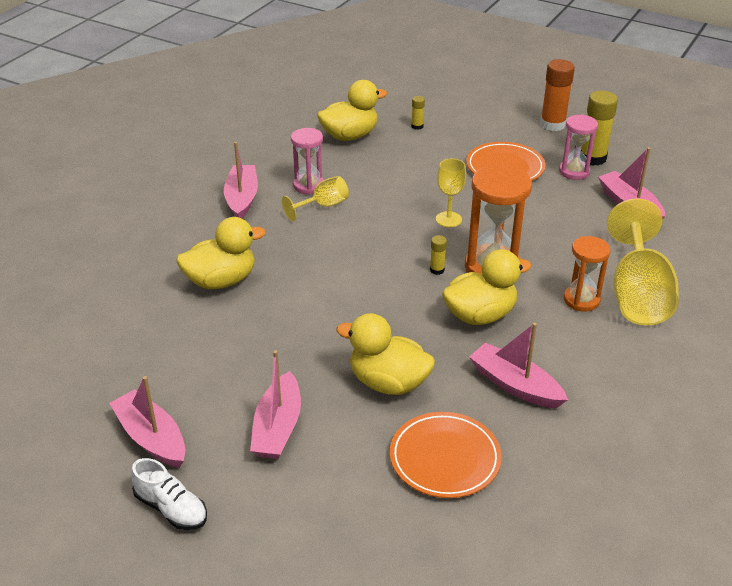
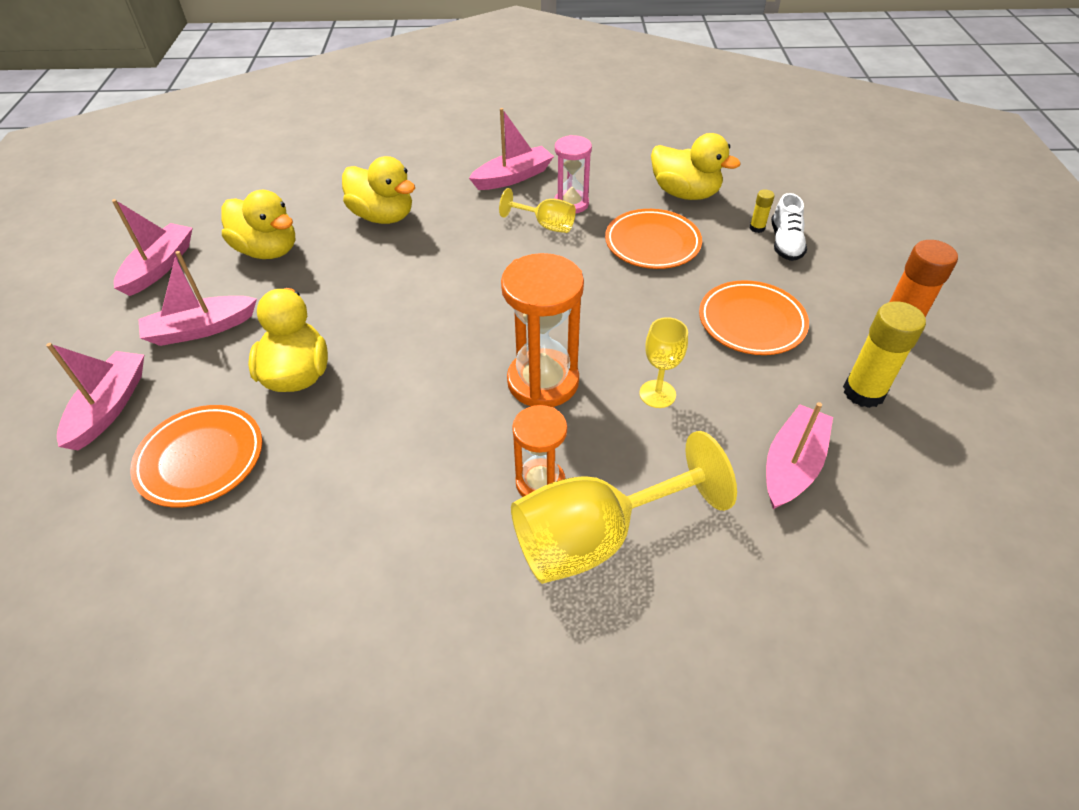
camera: 60 degrees right, 10 degrees up
white shoe [131,458,207,530] -> white shoe moved to [771,193,807,261]
yellow glue stick [430,235,447,275] -> none
yellow goblet [436,159,466,227] -> yellow goblet moved to [640,317,688,408]
yellow duck [442,249,531,325] -> yellow duck moved to [221,190,295,259]
pink boat [469,323,568,408] -> pink boat moved to [46,343,144,450]
pink hourglass [559,114,598,180] -> none
none -> orange plate [605,209,702,269]

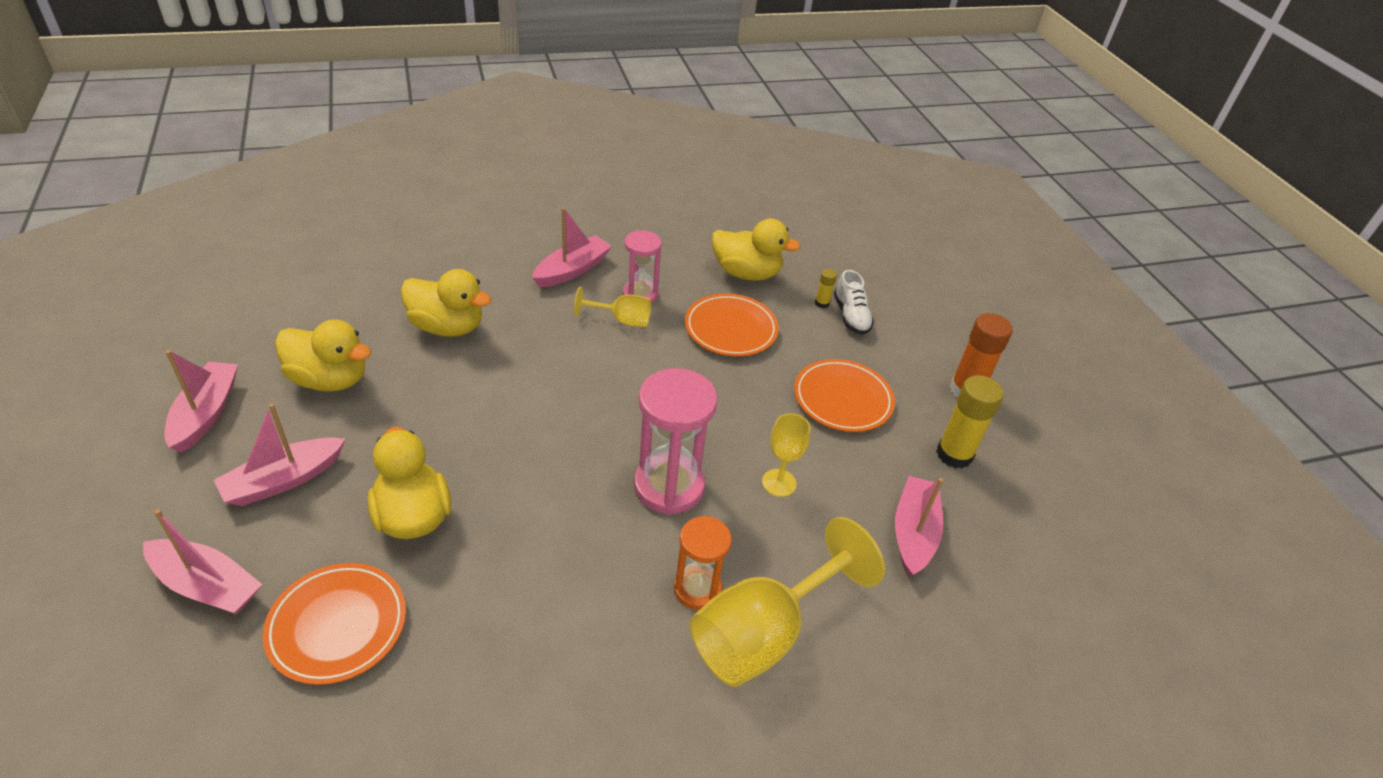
camera: 20 degrees left, 5 degrees down
pink boat [46,343,144,450] -> pink boat turned 120 degrees clockwise [143,509,262,614]
orange hourglass [501,253,584,407] -> pink hourglass [634,368,718,515]

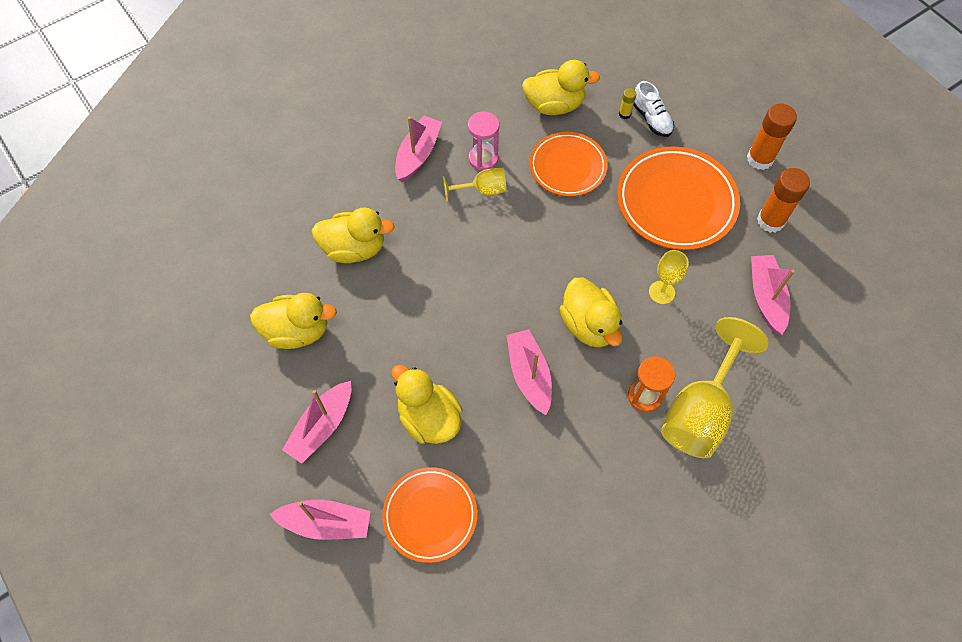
camera: 15 degrees left, 20 degrees up
pink boat [164,350,238,453] -> pink boat moved to [506,329,552,415]
pink hourglass [634,368,718,515] -> yellow duck [560,278,622,348]
orange plate [794,359,895,432] -> orange plate [617,146,740,250], size x1.53
yellow glue stick [936,375,1004,469] -> orange glue stick [757,168,810,233]

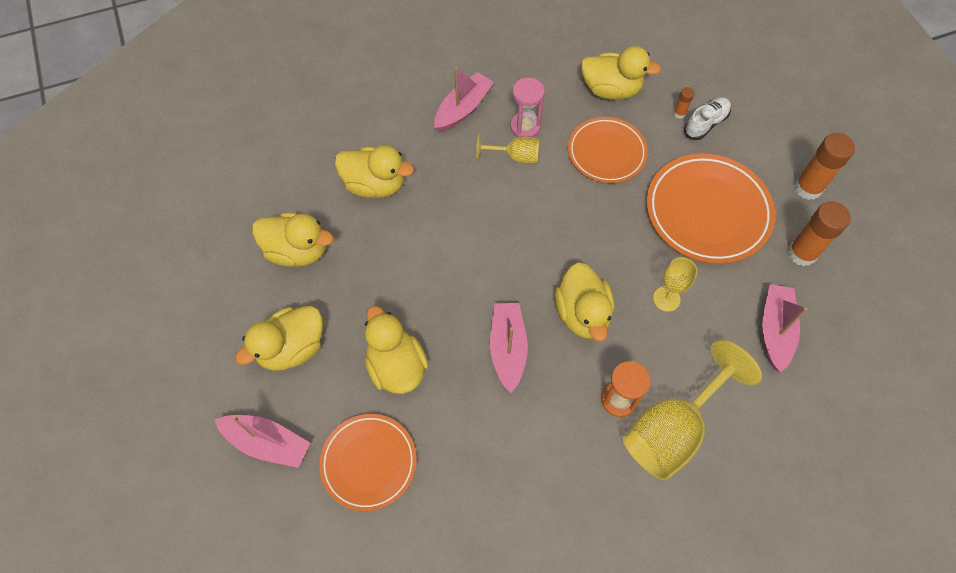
camera: 15 degrees right, 0 degrees up
pink boat [282,381,351,464] -> yellow duck [235,306,323,371]
yellow glue stick [619,88,636,119] -> orange glue stick [673,87,695,119]
white shoe [633,81,674,137] -> white shoe turned 120 degrees counterclockwise [684,97,731,140]

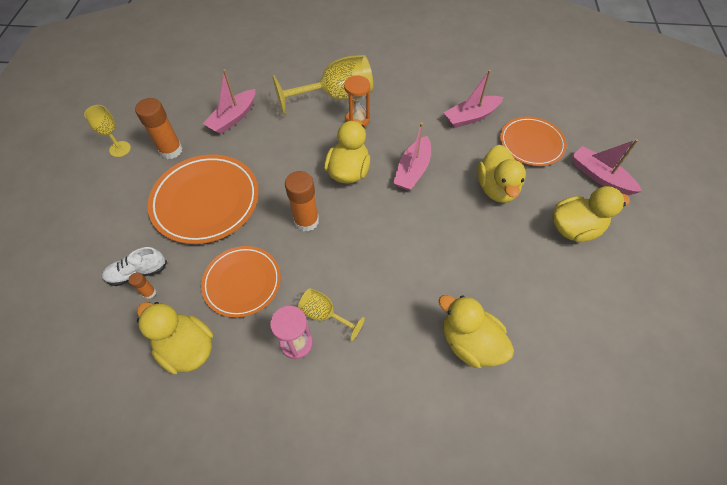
camera: 155 degrees left, 5 degrees down
yellow duck [252,213,333,267] -> none
pink boat [434,67,494,132] -> pink boat moved to [443,70,503,128]
yellow goblet [653,257,697,312] -> yellow goblet moved to [84,105,131,157]
orange glue stick [794,133,855,200] -> orange glue stick moved to [285,171,319,232]

